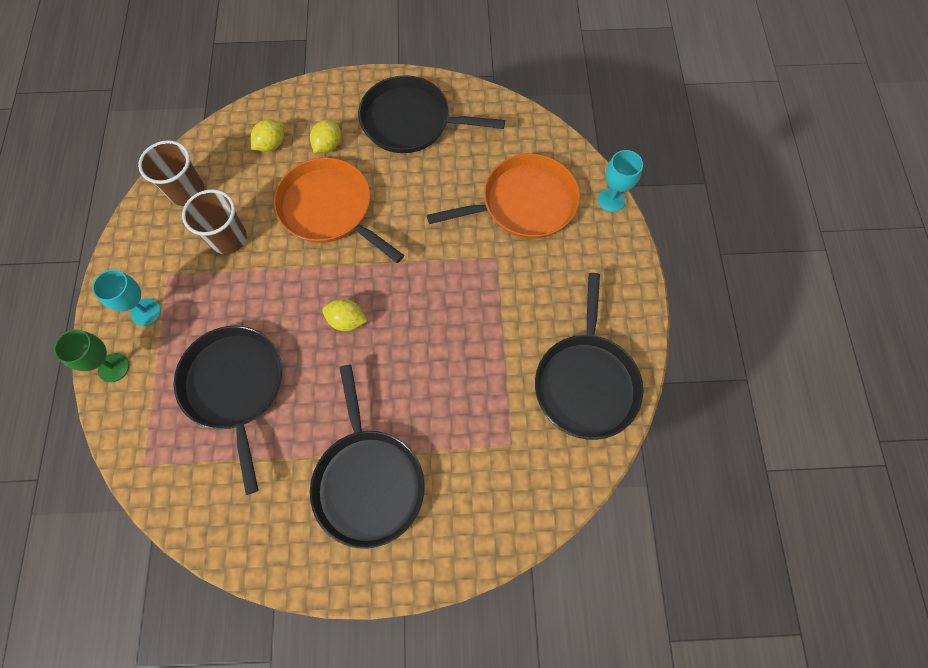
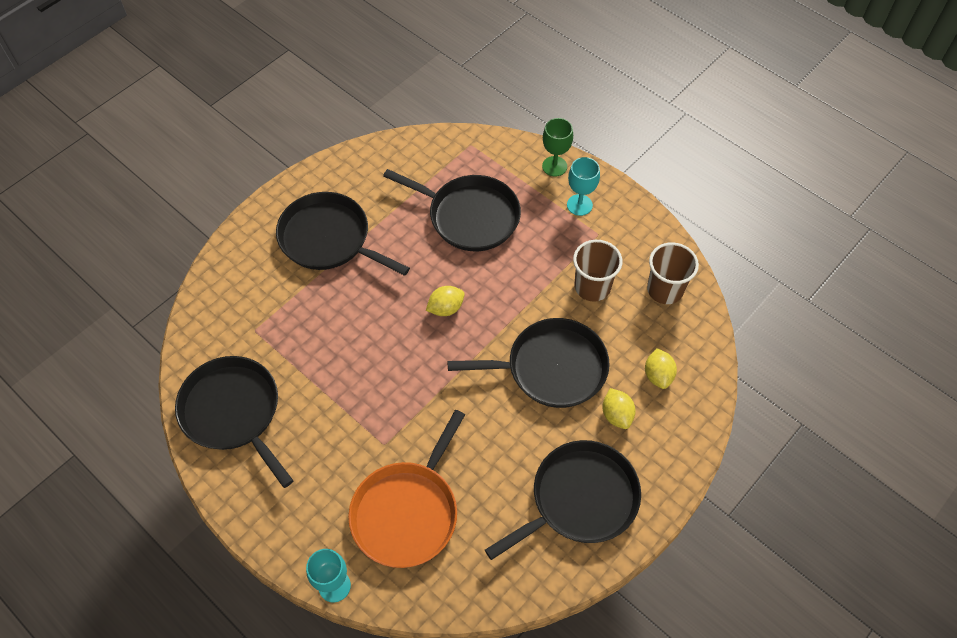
camera: 135 degrees right, 10 degrees down
orange pan [273,157,404,263] -> black pan [448,318,610,408]

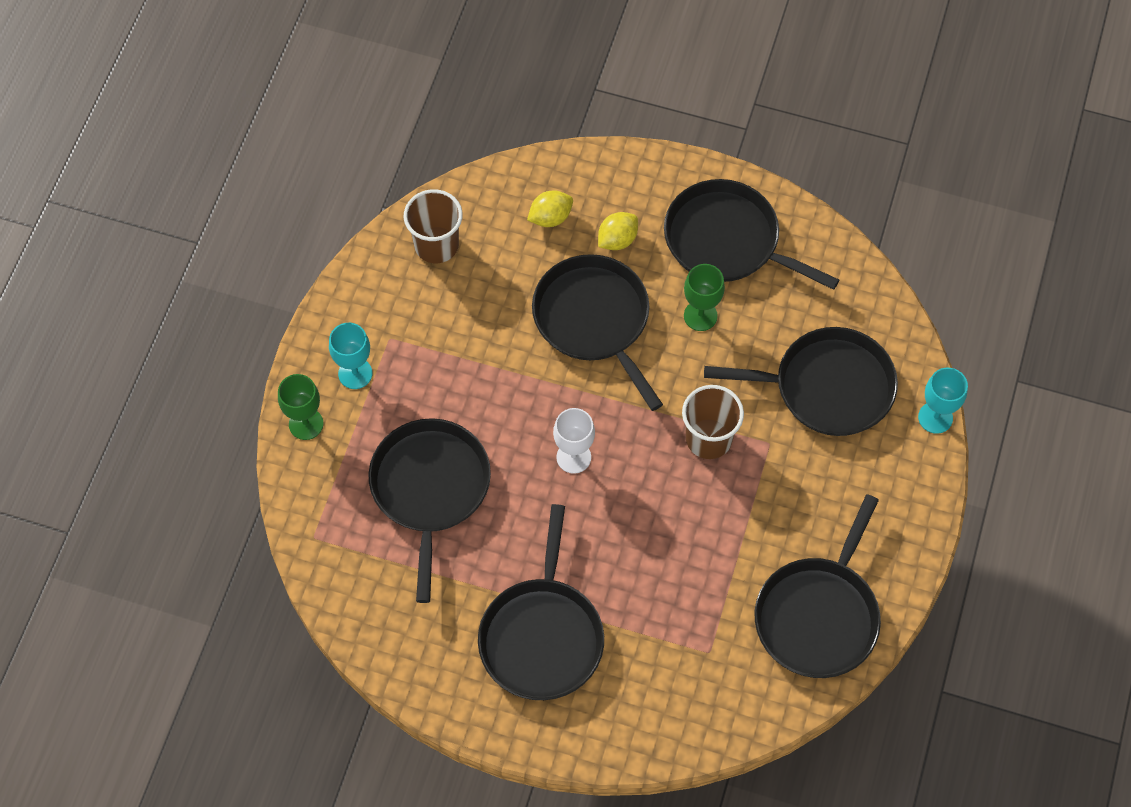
camera: 115 degrees left, 5 degrees up
orange pan [348,410,465,568] -> black pan [704,327,898,436]
yellow lemon [426,286,465,316] -> white goblet [553,408,595,474]
brown cup [573,240,622,302] -> brown cup moved to [682,385,744,459]
none -> green goblet [684,264,725,331]

